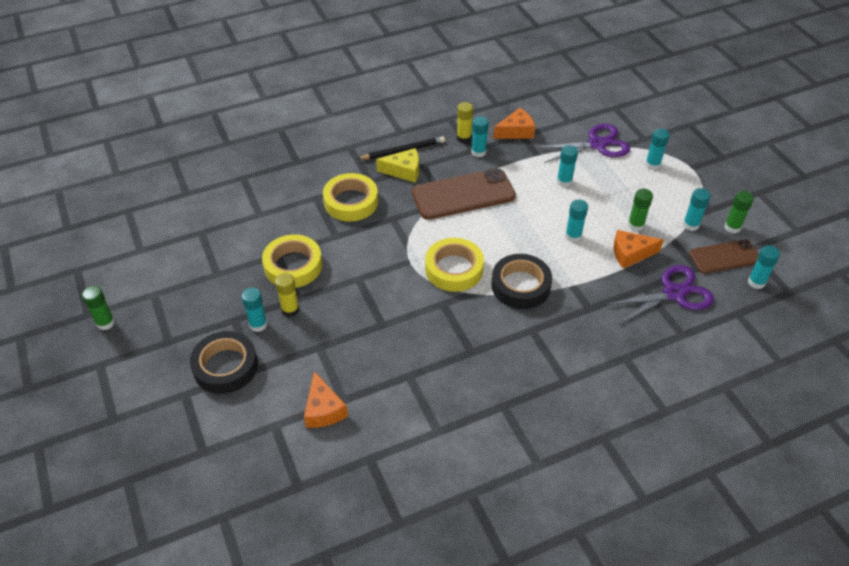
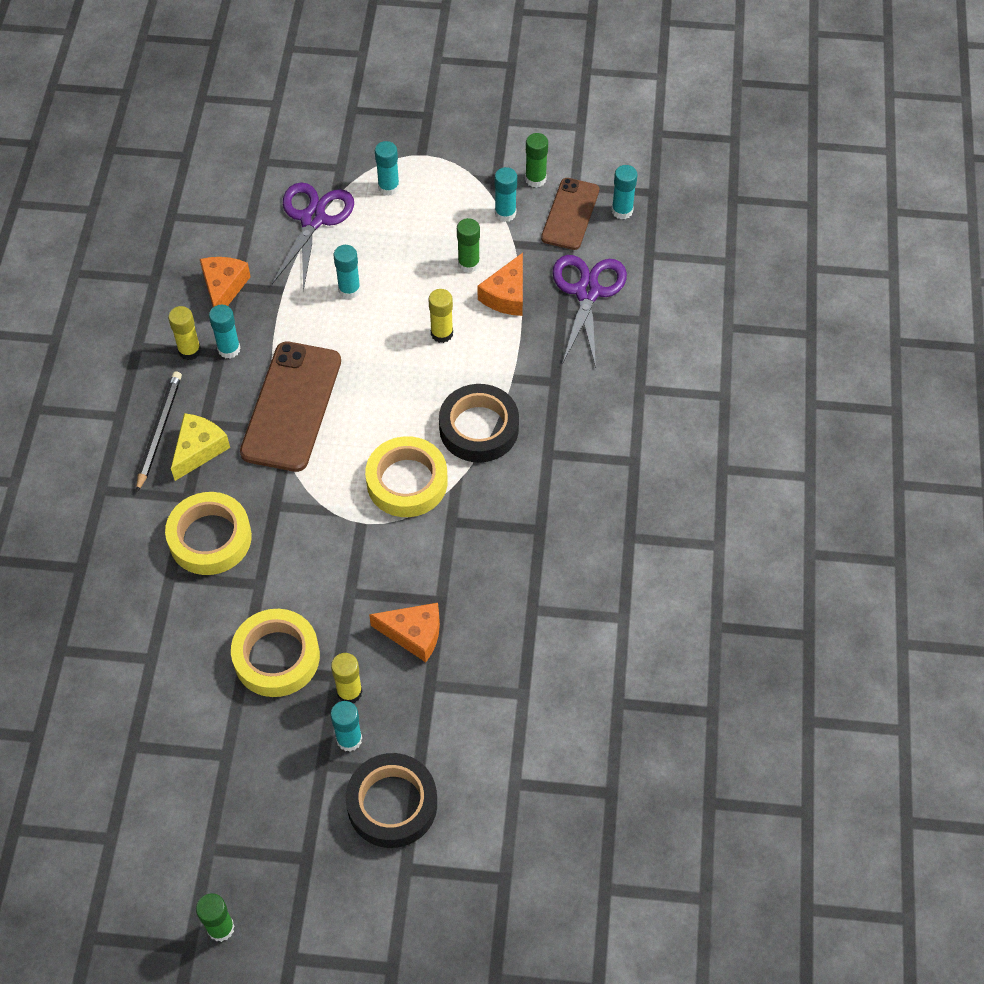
camera: 60 degrees left, 10 degrees up
orange cheese [304,371,348,428] -> orange cheese moved to [369,603,440,662]
turquoise glue stick [565,199,588,242] -> yellow glue stick [428,289,453,343]

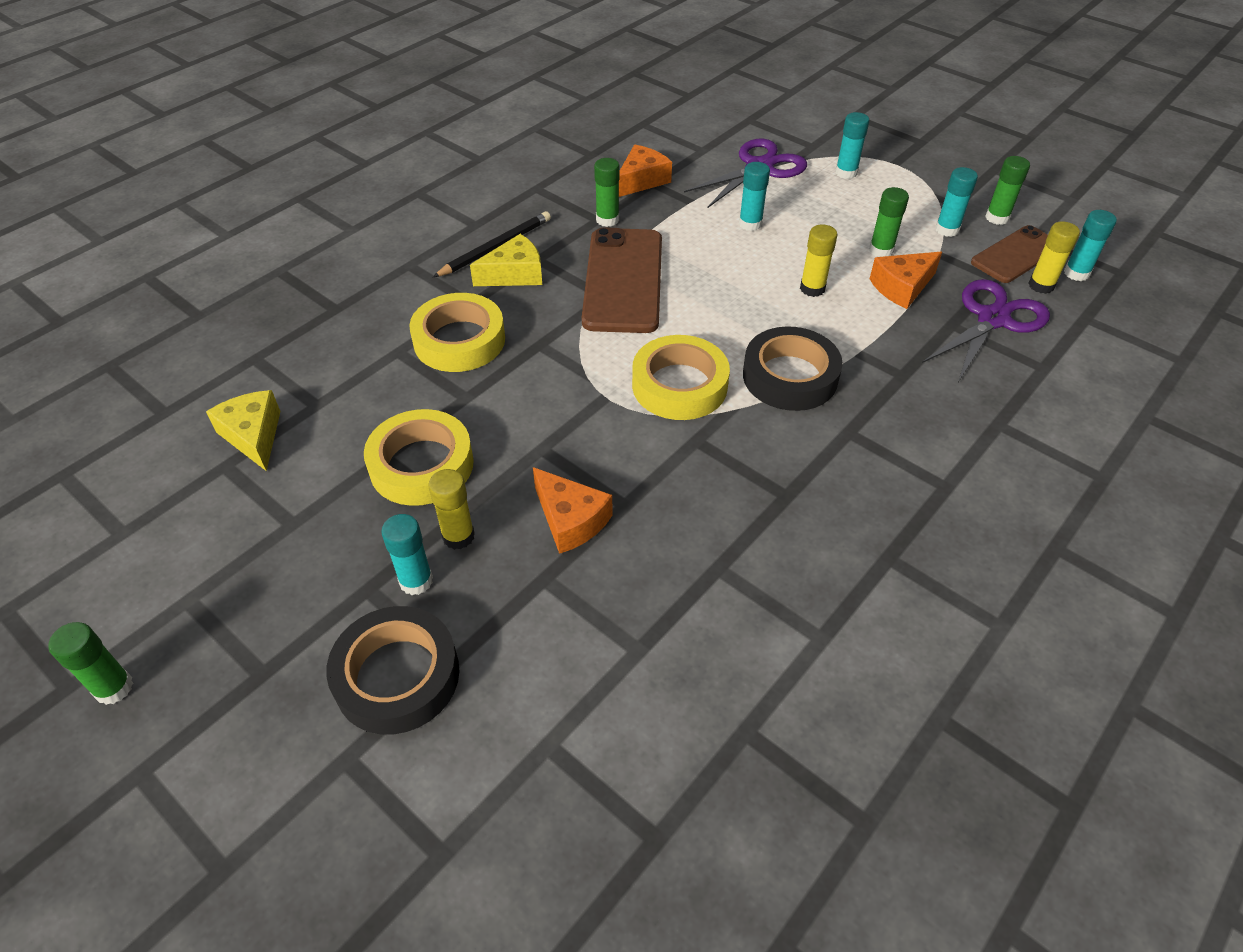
camera: 35 degrees right, 10 degrees down
yellow glue stick [168,306,201,360] -> yellow glue stick moved to [1029,221,1080,294]
turquoise glue stick [209,305,240,359] -> green glue stick [594,158,620,227]
brown phone [240,341,341,472] -> brown phone turned 45 degrees counterclockwise [582,227,662,333]
none -> yellow cheese [206,390,280,471]

